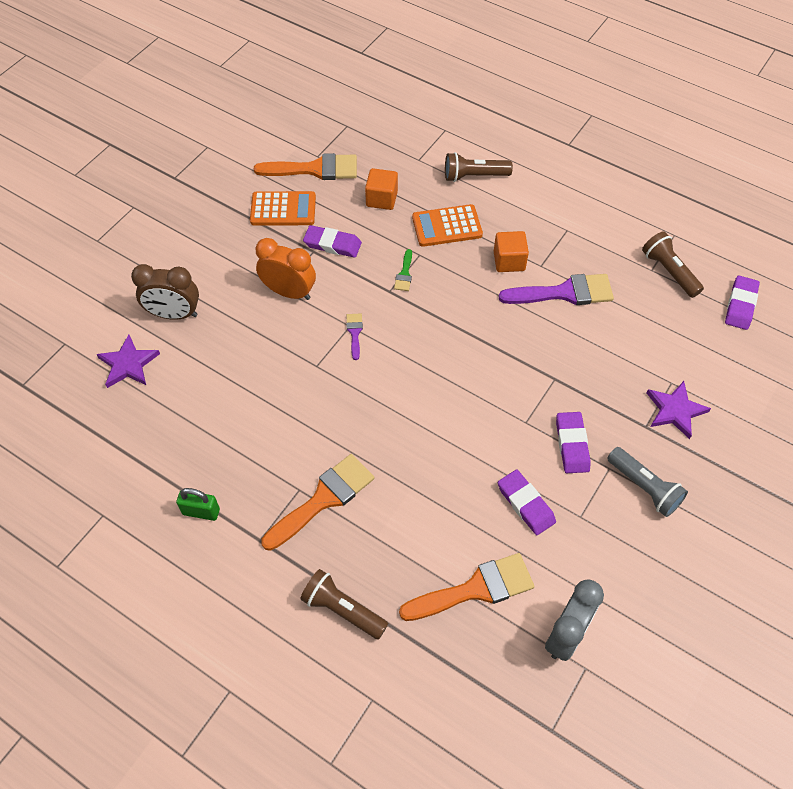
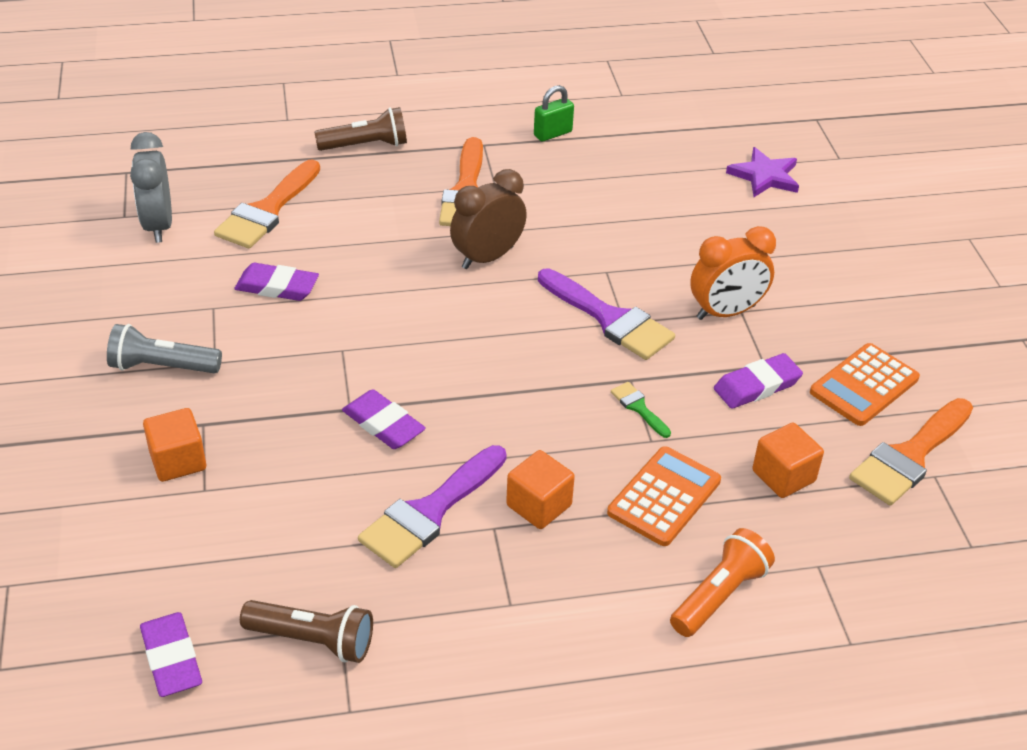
camera: 135 degrees right, 15 degrees down
brown clock [131,264,199,320] -> brown clock moved to [450,169,527,269]
purple brush [346,314,363,360] -> purple brush [538,268,675,360], size x2.13
brown flashlight [445,152,513,182] -> orange flashlight [670,528,775,637]
purple eraser [556,412,591,473] -> purple eraser moved to [342,389,426,449]
purple star [646,381,711,439] -> orange cube [143,408,206,482]

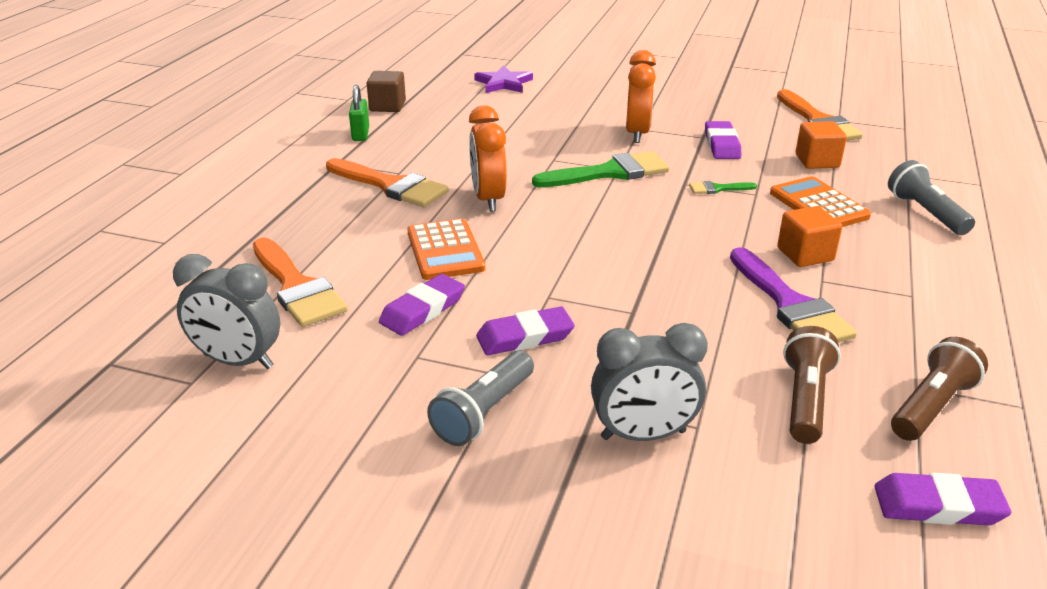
camera: 60 degrees left, 10 degrees down
orange cube [143,408,206,482] -> grey clock [591,323,708,441]
brown flashlight [314,107,407,151] -> brown flashlight moved to [783,326,841,444]
purple eraser [342,389,426,449] -> purple eraser moved to [476,307,575,355]
brown clock [450,169,527,269] -> orange clock [469,105,507,211]
purple brush [538,268,675,360] -> green brush [532,151,669,187]
orange flashlight [670,528,775,637] -> grey flashlight [888,160,975,235]
orange calculator [810,343,920,426] -> orange calculator moved to [407,218,485,280]
none -> brown cube [367,71,406,112]

